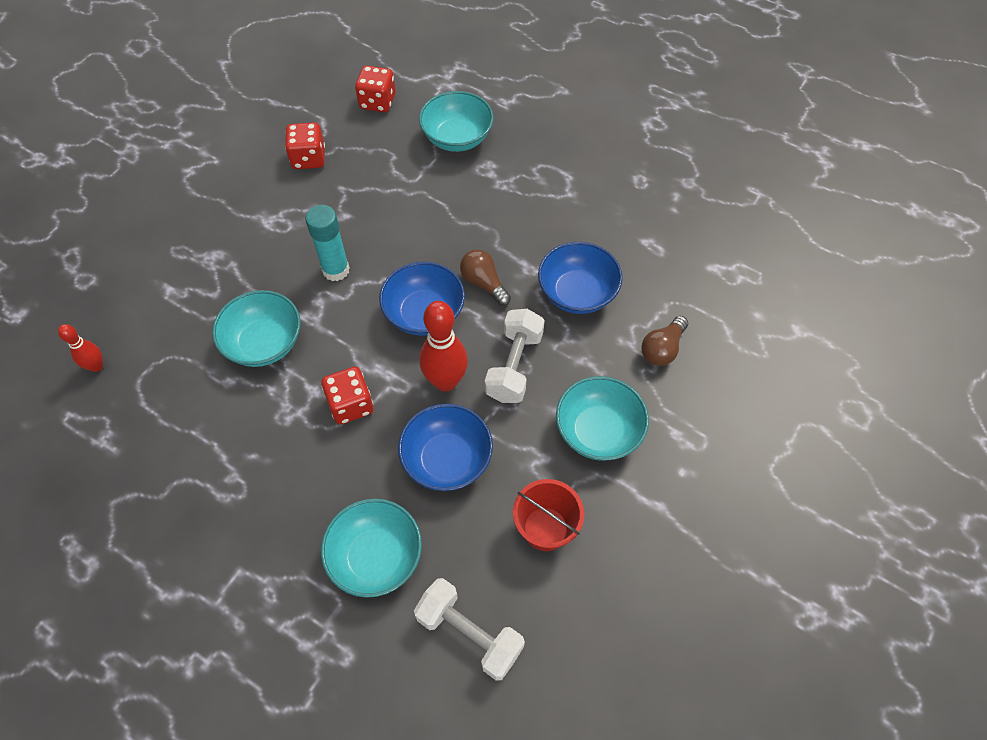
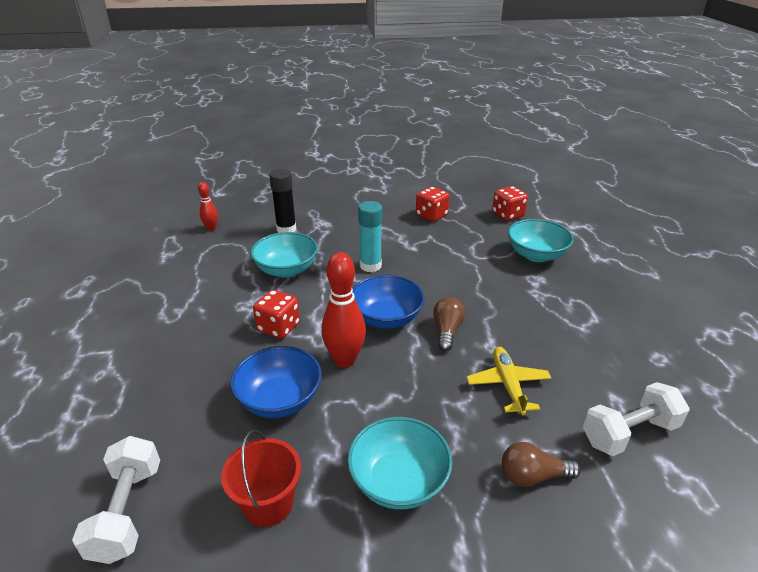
camera: 50 degrees right, 25 degrees down
turquoise bowl [321,498,422,598] -> none
white dumbbell [485,309,545,403] -> white dumbbell moved to [583,382,689,456]
blue bowl [538,242,622,314] -> yellow plane [467,347,551,416]
none -> black glue stick [269,169,296,233]

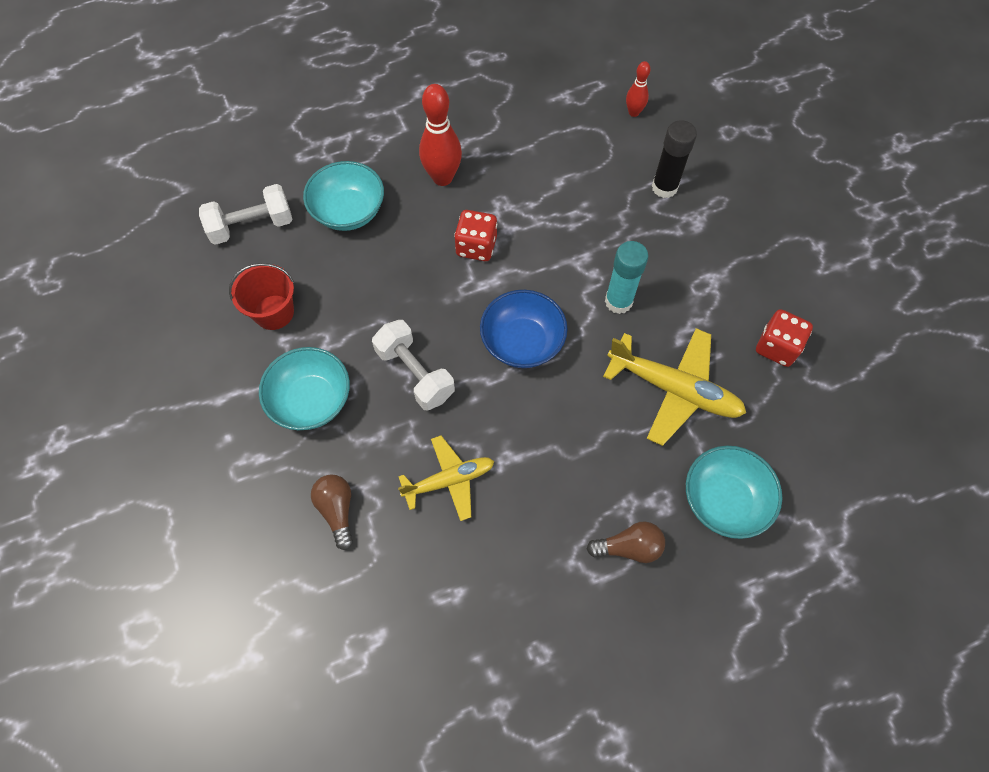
camera: 75 degrees right, 30 degrees up
blue bowl [231,346,322,418] -> none
turquoise bowl [251,232,318,278] -> turquoise bowl moved to [303,161,384,231]
red bowling pin [321,252,366,367] -> red bowling pin moved to [419,84,462,186]
brown light bulb [433,297,465,351] -> brown light bulb moved to [586,521,665,563]
red dice [492,186,528,221] -> none
white dumbbell [583,382,689,456] -> white dumbbell moved to [372,320,455,410]
none -> yellow plane [603,328,746,446]

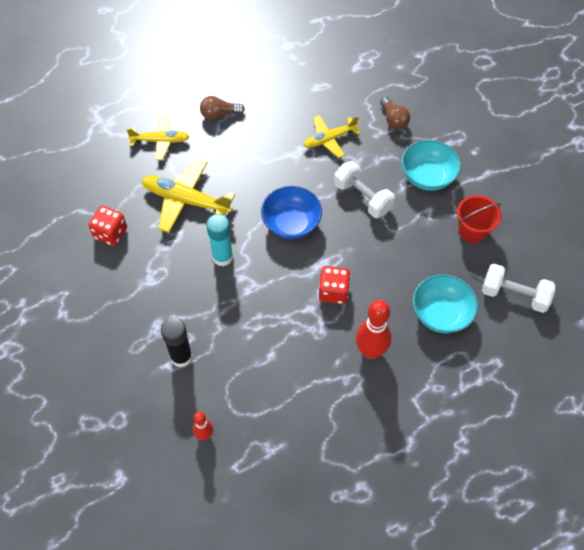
camera: 175 degrees right, 5 degrees down
white dumbbell [199,184,293,245] -> white dumbbell turned 45 degrees clockwise [482,264,555,313]
turquoise bowl [686,446,782,539] -> yellow plane [126,115,190,160]

